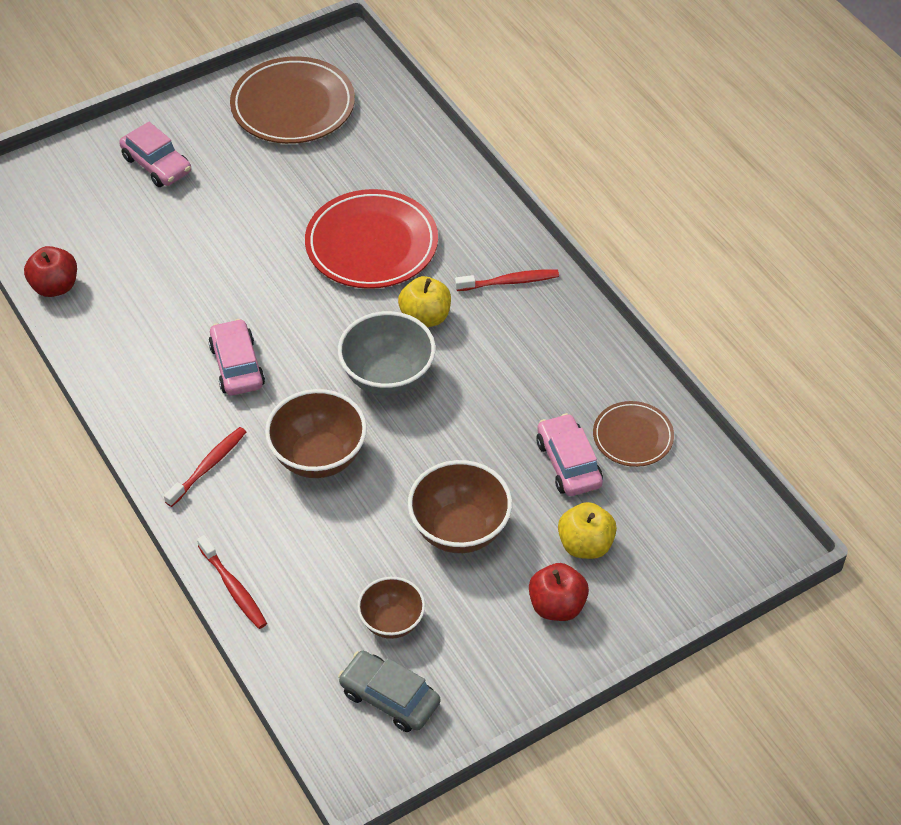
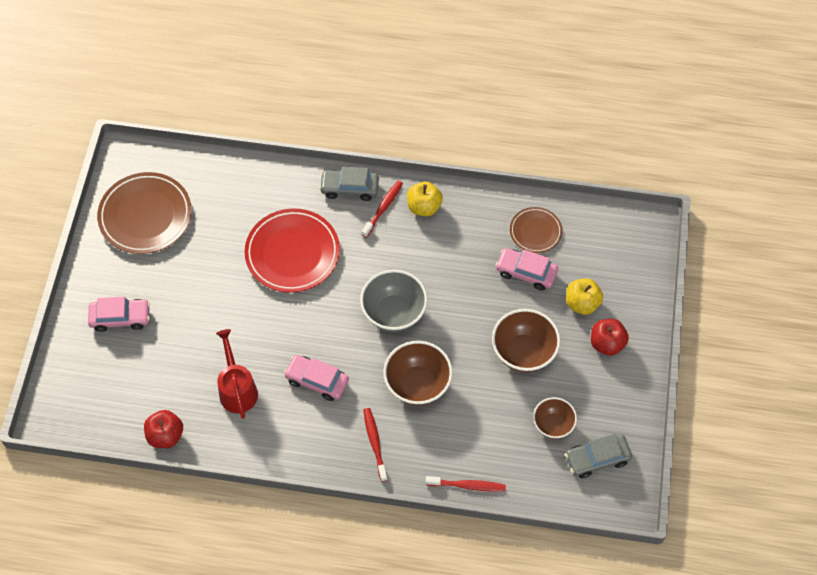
camera: 50 degrees left, 10 degrees up
yellow apple [398,276,451,327] -> yellow apple moved to [407,181,443,216]
none -> red watering can [216,329,258,419]
none -> grey car [319,167,379,201]

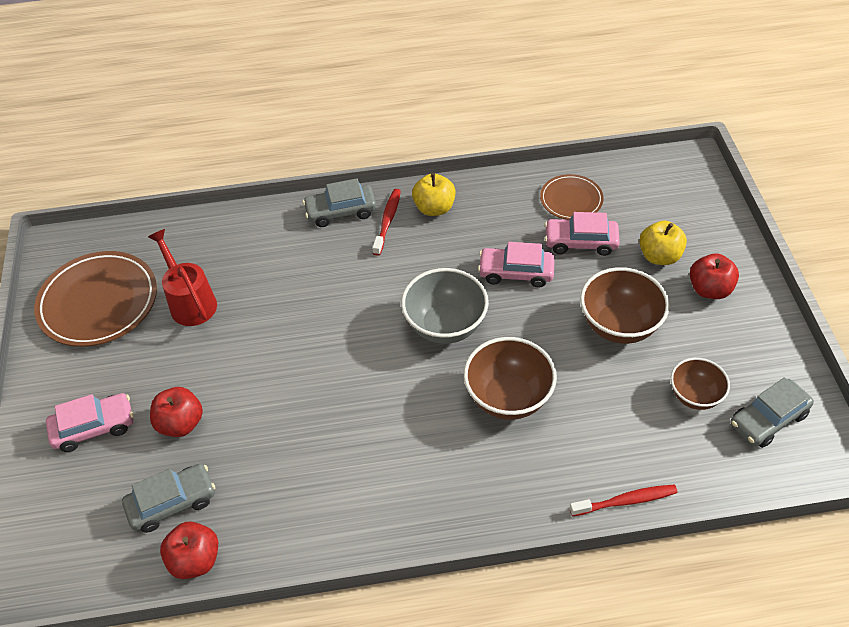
camera: 15 degrees left, 10 degrees down
red watering can [216,329,258,419] -> red watering can moved to [148,229,217,326]
red plate [244,209,340,293] -> none
pink car [284,355,349,401] -> pink car moved to [478,242,555,288]
red toothbrush [364,408,388,482] -> none
none -> grey car [122,464,215,533]
none -> red apple [150,387,203,437]

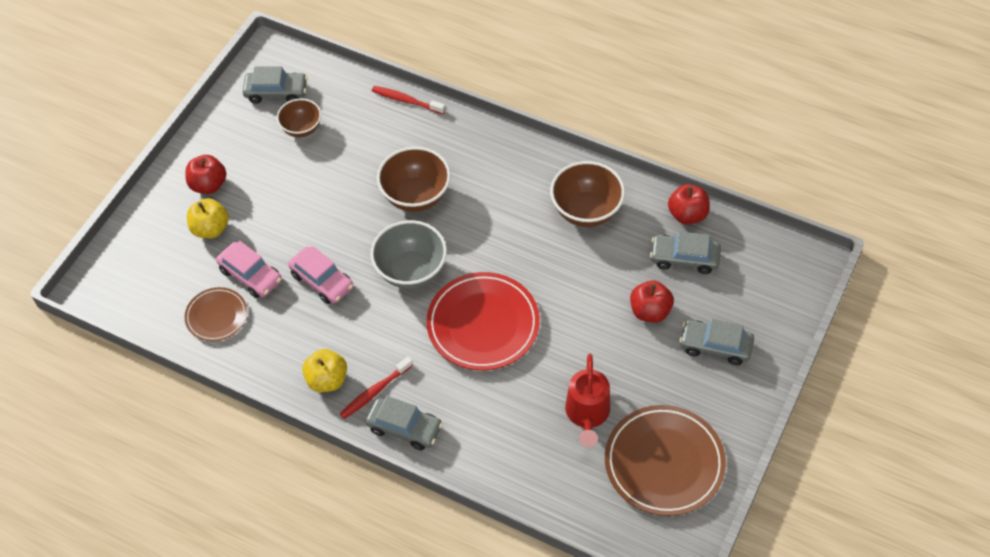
camera: 145 degrees left, 5 degrees up
pink car [46,393,133,452] -> grey car [679,319,754,365]
brown bowl [580,267,670,344] -> brown bowl moved to [550,161,625,227]
none -> red plate [426,272,540,370]

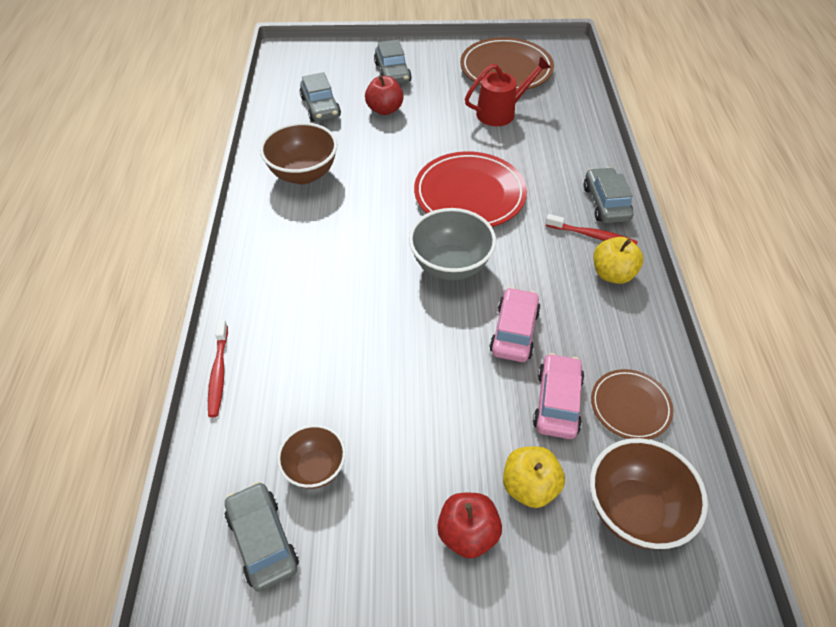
camera: 120 degrees left, 5 degrees down
brown bowl [377,147,451,212] -> brown bowl moved to [590,438,708,549]
red apple [668,184,710,225] -> none

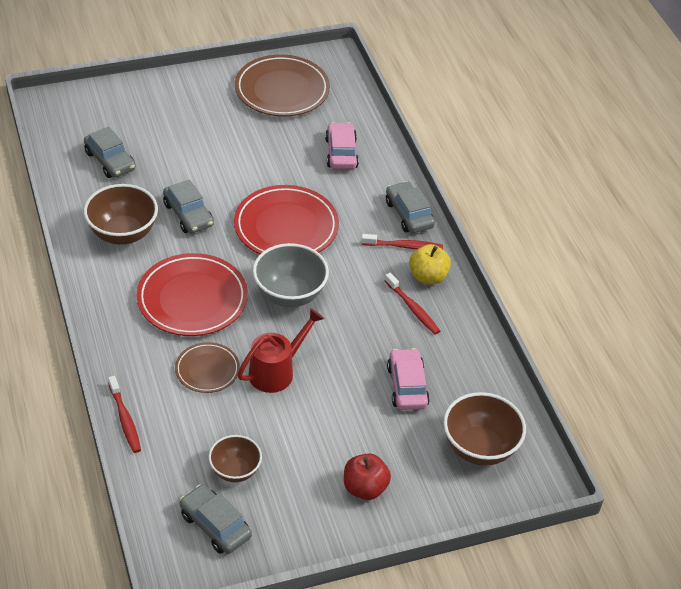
camera: 20 degrees left, 5 degrees down
red apple [365,75,404,115] -> none
grey car [374,40,412,84] -> grey car moved to [163,179,214,233]
red watering can [465,56,551,126] -> red watering can moved to [237,308,324,393]
pink car [489,287,541,362] -> pink car moved to [325,122,359,169]
yellow apple [503,446,565,508] -> none
brown plate [591,369,673,439] -> brown plate moved to [175,342,240,393]
none -> red plate [136,253,248,336]
none -> red toothbrush [385,272,440,335]

